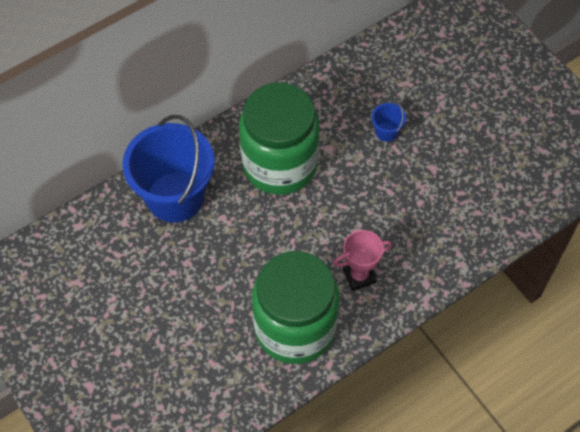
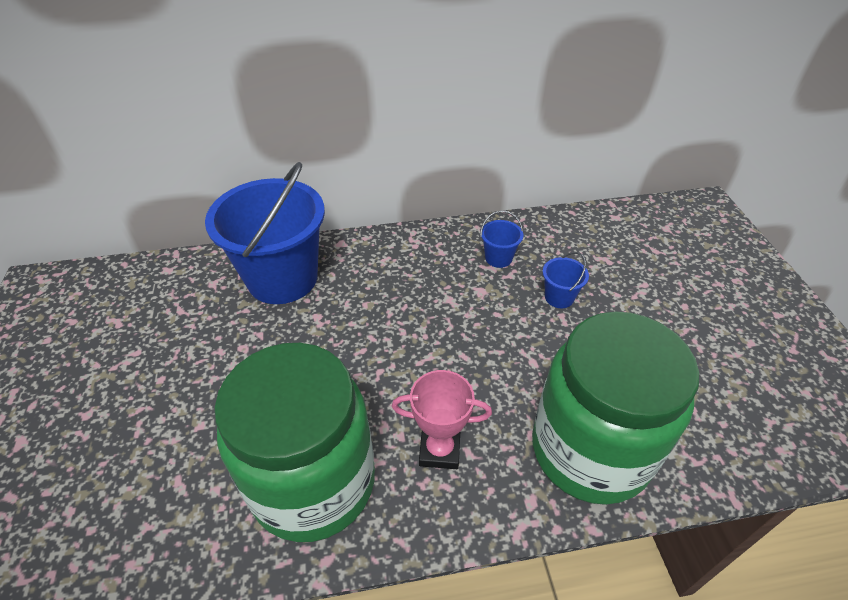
camera: 25 degrees right, 15 degrees down
green jar [239,82,320,195] -> green jar moved to [532,311,700,505]
none -> blue bucket [480,211,523,268]

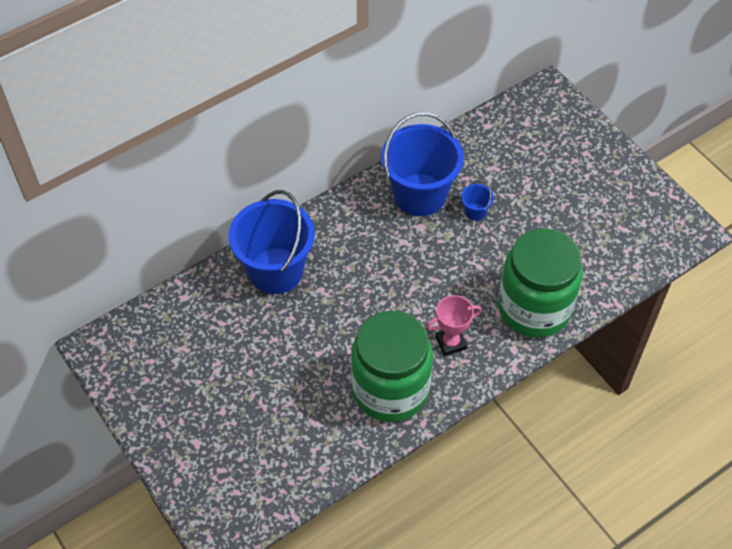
camera: 25 degrees left, 10 degrees up
blue bucket [480,211,523,268] -> blue bucket [381,112,464,216], size x2.47

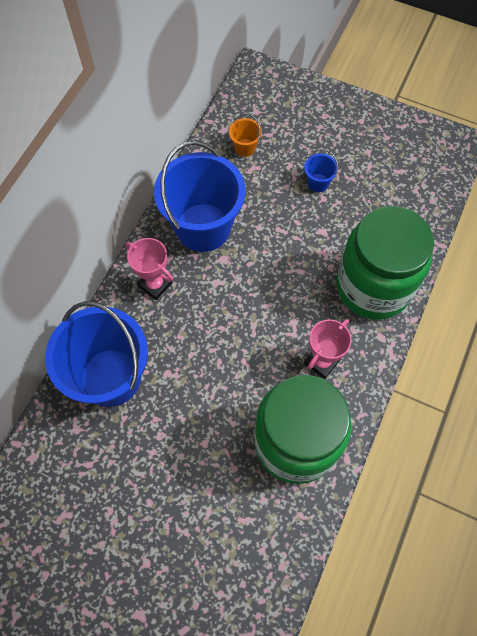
camera: 30 degrees left, 10 degrees up
blue bucket [461,180,494,221] -> blue bucket moved to [304,149,338,192]
none -> pink trophy [125,238,173,300]
none -> orange bucket [229,113,262,157]

